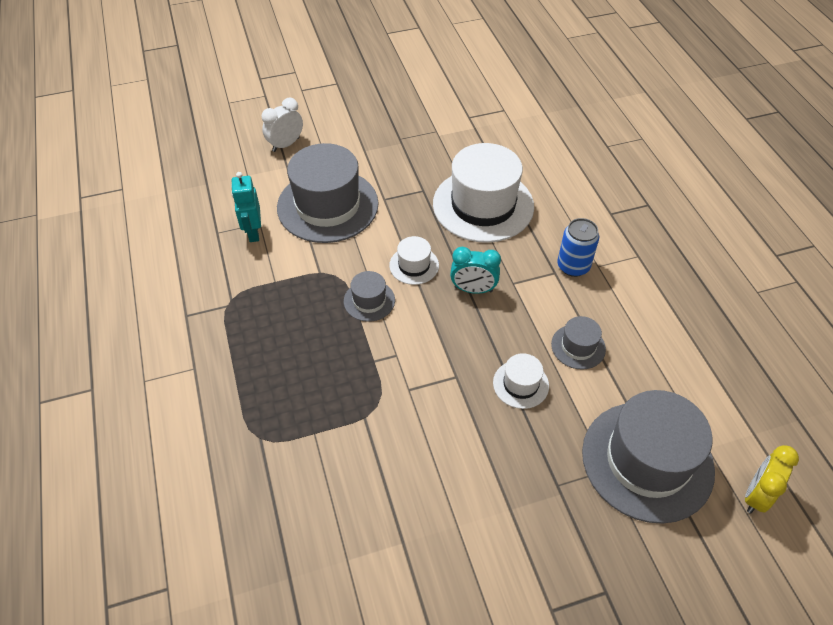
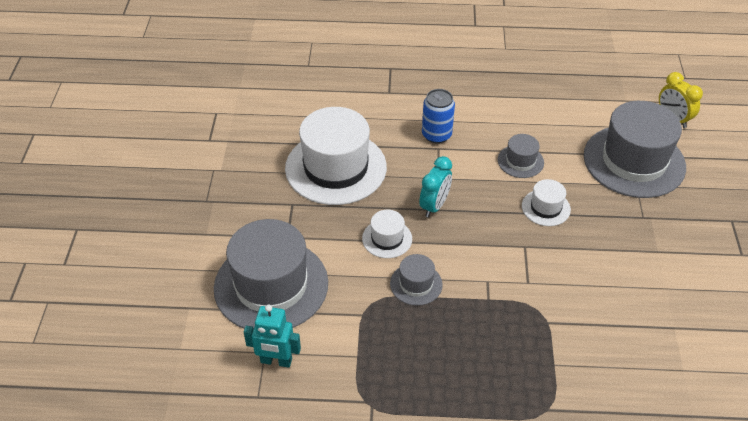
camera: 70 degrees left, 5 degrees down
white clock [262,98,303,152] -> none

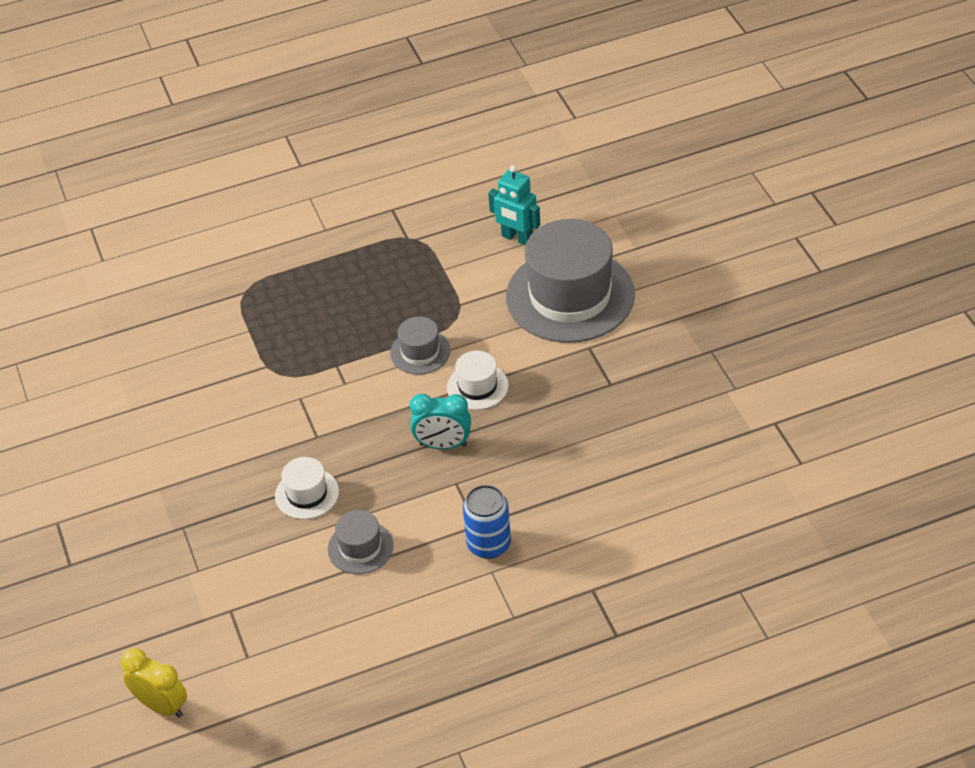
camera: 160 degrees right, 0 degrees up
turquoise robot [244,304,301,368] -> turquoise robot turned 135 degrees counterclockwise [488,165,540,246]
white hat [285,107,387,205] -> none
turquoise clock [419,156,452,217] -> turquoise clock turned 90 degrees counterclockwise [410,394,471,449]
grey hat [584,101,686,198] -> none

